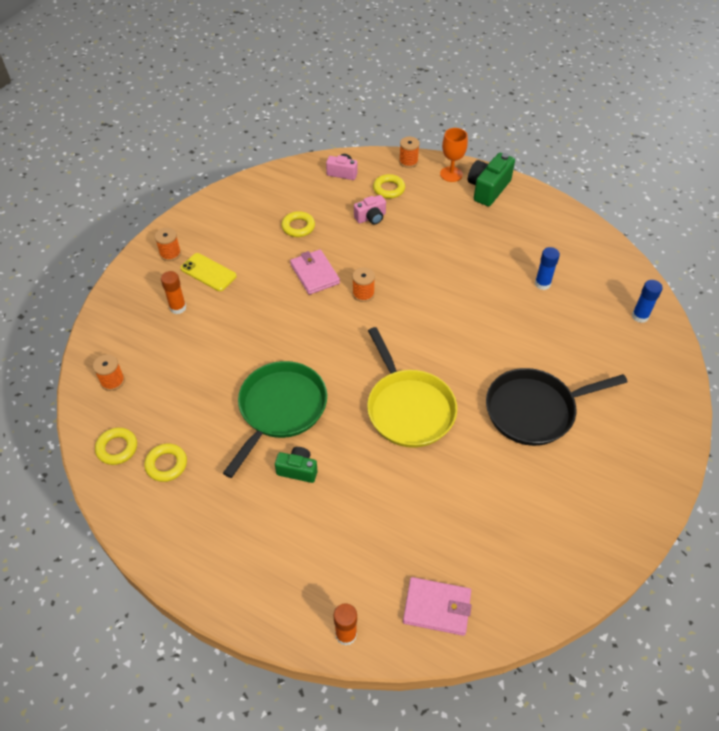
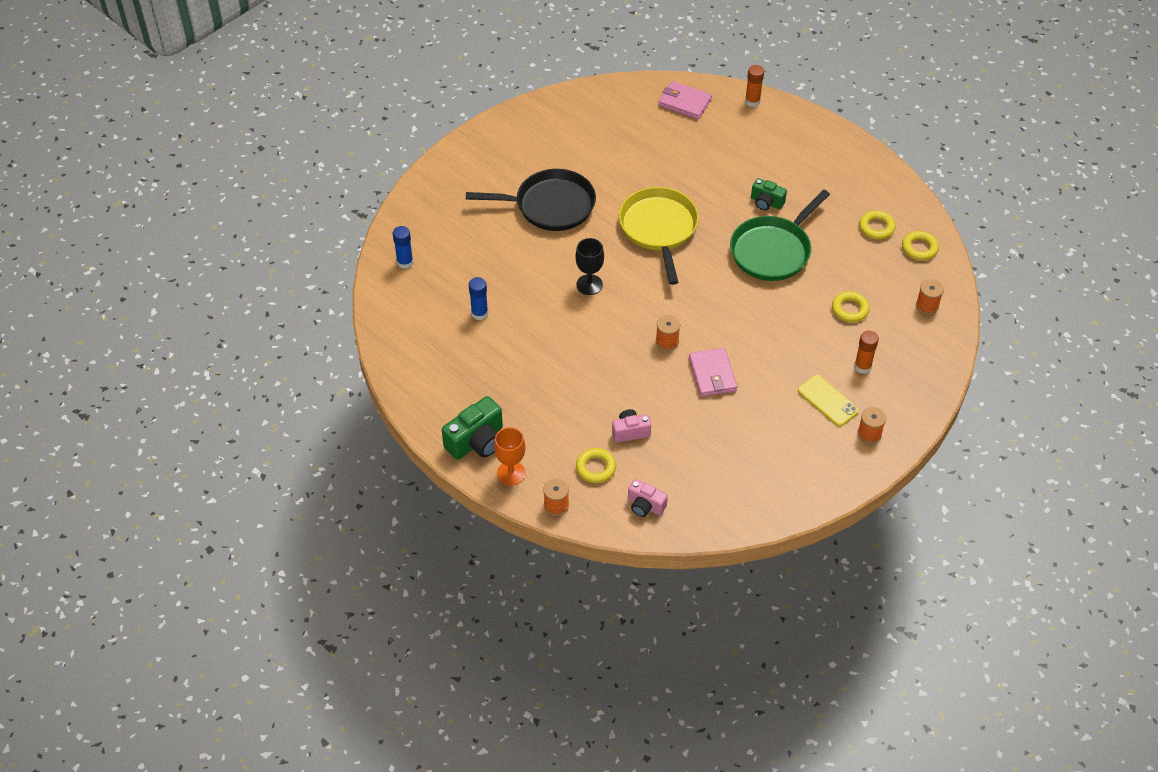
camera: 165 degrees left, 0 degrees up
yellow ring [281,211,315,237] -> yellow ring moved to [832,291,869,322]
none -> black goblet [575,238,604,295]

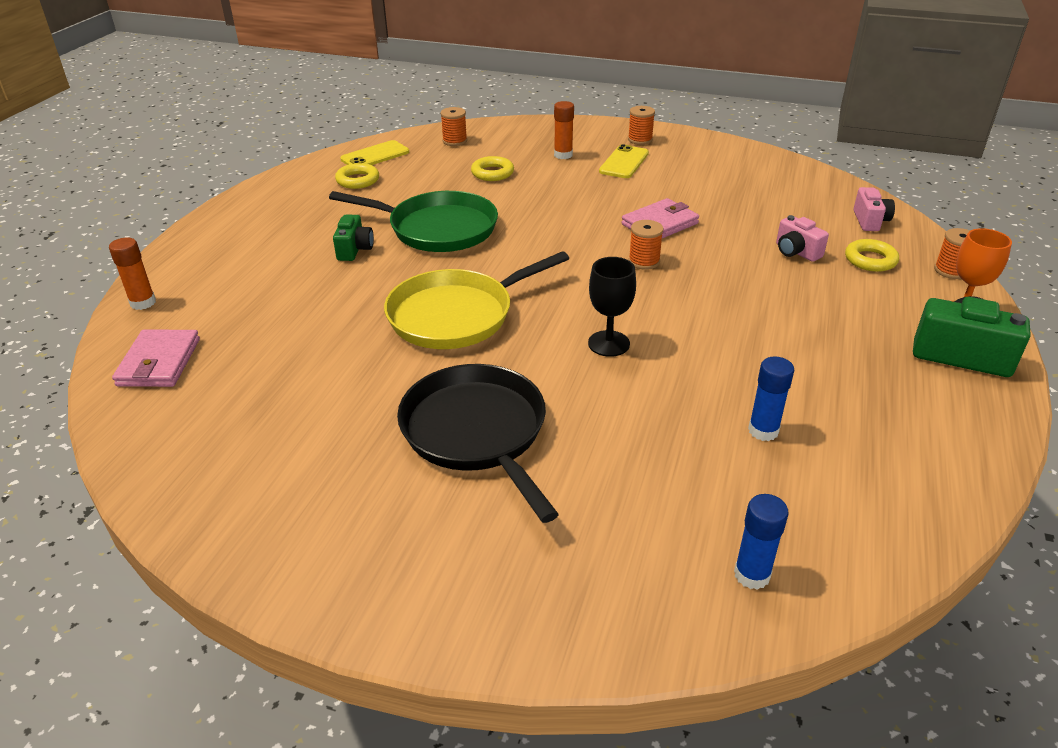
camera: 115 degrees left, 15 degrees down
yellow ring [902,231,939,260] -> yellow phone [340,140,409,165]

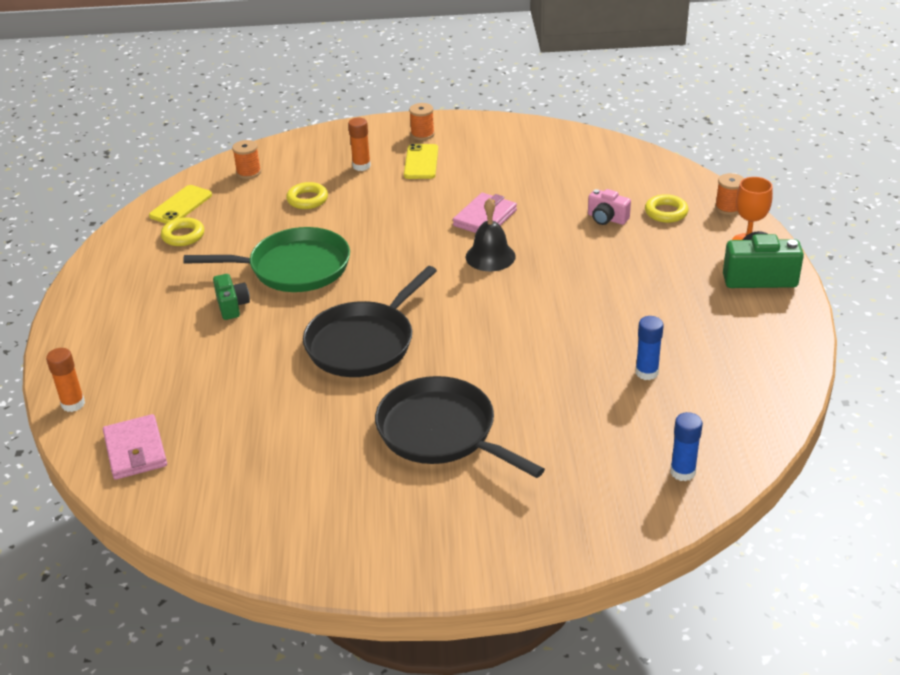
camera: 20 degrees left, 0 degrees up
yellow pan [384,251,569,349] -> black pan [303,266,437,377]
black goblet [588,257,636,357] -> none
orange spool [629,220,664,270] -> black bell [466,198,516,271]
pink camera [853,187,895,231] -> none

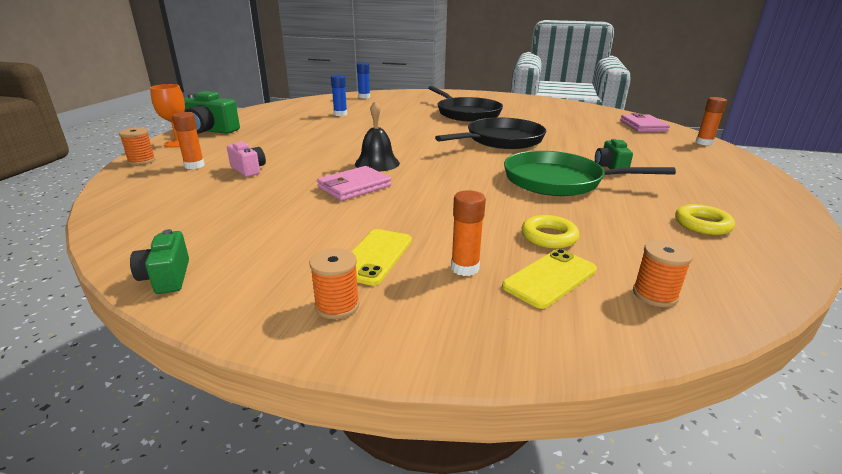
camera: 165 degrees left, 10 degrees down
yellow phone [149,185,212,224] -> yellow phone moved to [502,249,597,309]
yellow ring [645,194,689,223] -> orange glue stick [172,112,205,169]
none -> green camera [130,229,189,294]

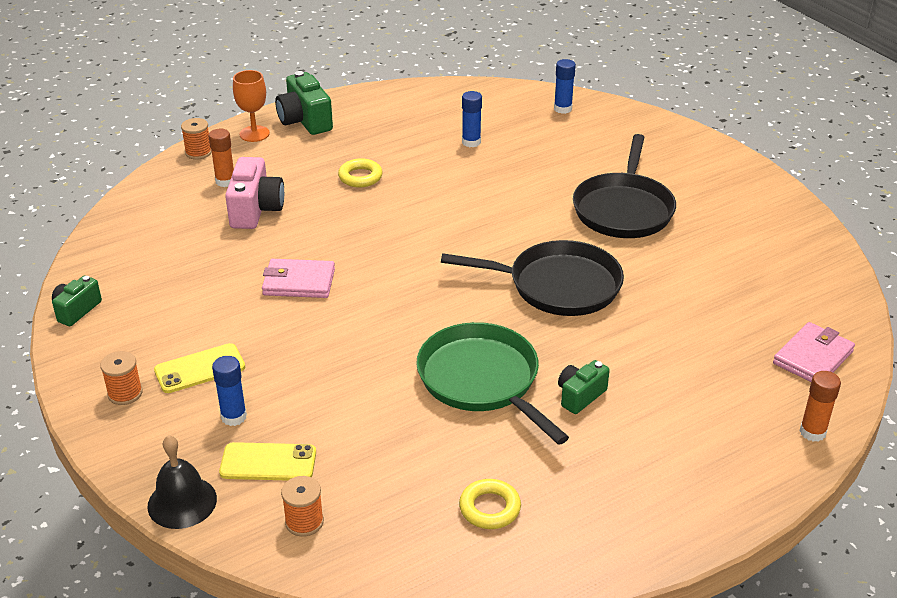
camera: 45 degrees right, 10 degrees up
pink camera [227,141,266,177] -> pink camera [225,157,284,229], size x1.63
black bell [355,101,400,172] -> black bell moved to [148,435,217,529]
orange glue stick [451,190,486,276] -> blue glue stick [212,356,247,426]
yellow ring [522,215,579,249] -> yellow ring moved to [338,158,383,188]

